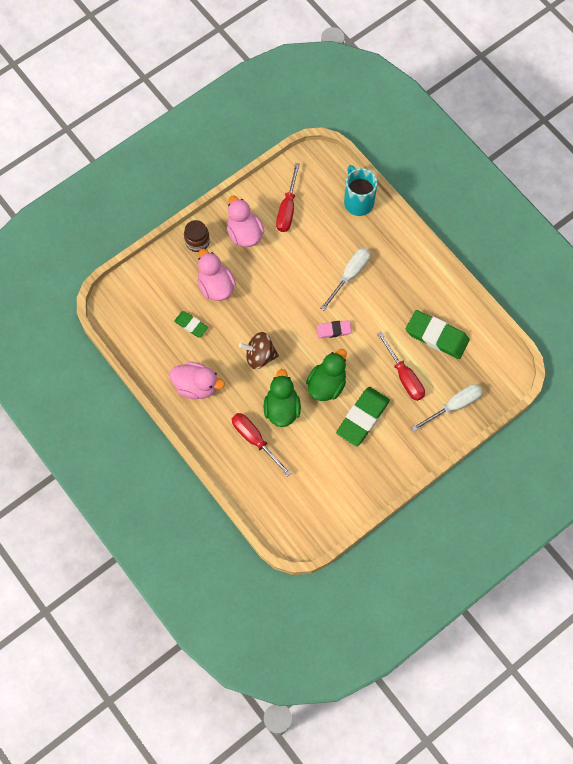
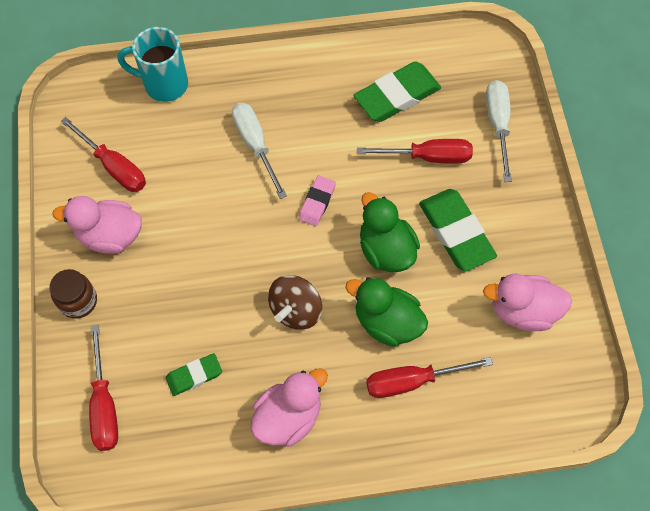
camera: 60 degrees left, 5 degrees down
pink duck [198,249,236,301] -> pink duck moved to [483,274,572,331]
none -> red screwdriver [89,325,118,451]

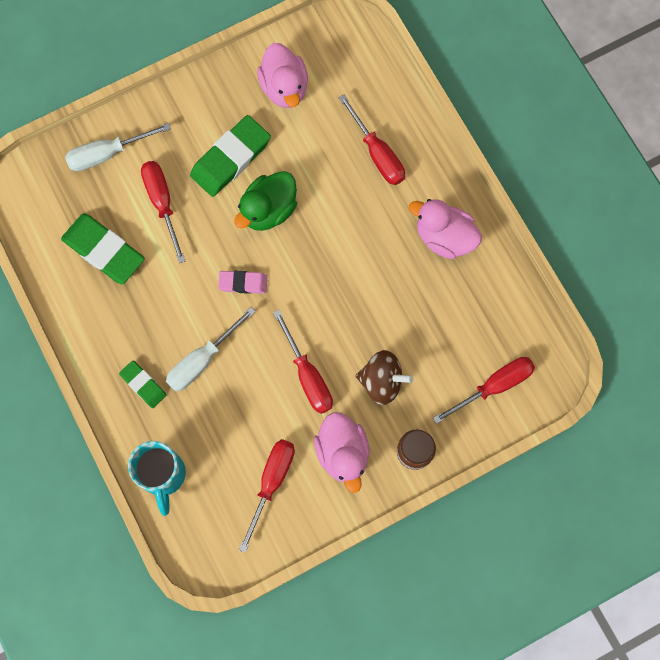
camera: 110 degrees left, 10 degrees up
green eraser [166,353,222,396] -> green eraser moved to [119,360,167,408]
brown spinning top [268,275,322,330] -> brown spinning top moved to [356,350,413,405]
green duck [345,277,428,347] -> none
none -> red screwdriver [273,310,333,414]

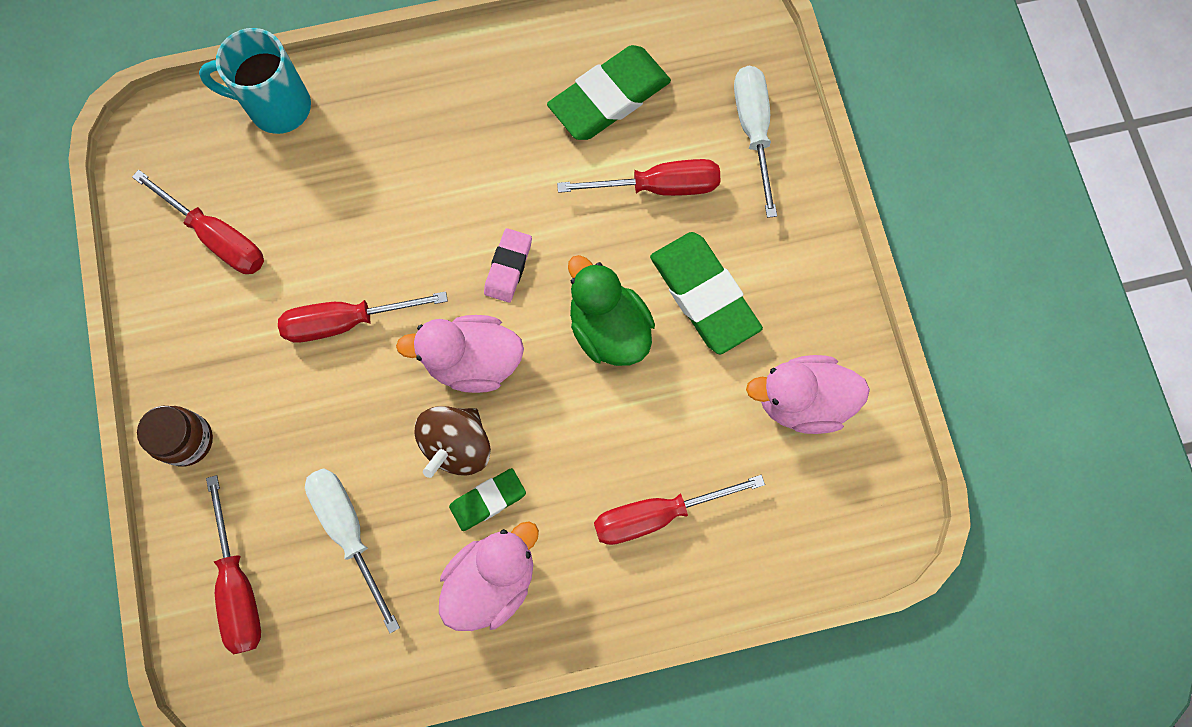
camera: 105 degrees right, 0 degrees up
green eraser [119,360,167,408] -> green eraser moved to [449,468,526,531]
white screwdriver [166,307,256,391] -> white screwdriver moved to [305,468,400,633]
pink duck [314,412,370,493] -> pink duck moved to [396,315,524,393]
brown spinning top [356,350,413,405] -> brown spinning top moved to [414,406,491,478]

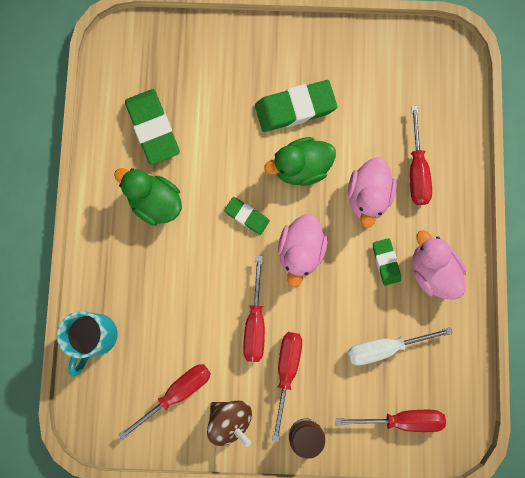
camera: 75 degrees left, 5 degrees up
brown spinning top [414,406,491,478] -> brown spinning top moved to [207,401,252,447]
pink eraser [484,228,532,303] -> green eraser [224,197,270,235]
red screwdriver [557,159,720,196] -> red screwdriver moved to [272,332,302,442]
white screwdriver [734,66,777,218] -> none
pink duck [746,355,870,434] -> pink duck moved to [348,157,397,228]
none -> green duck [114,168,182,226]

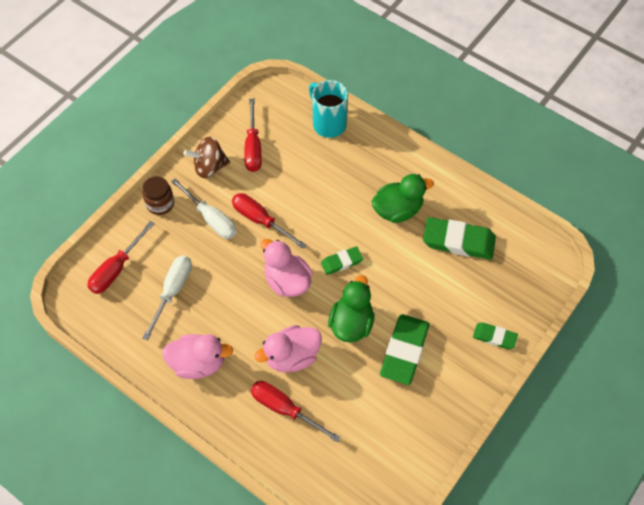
camera: 125 degrees right, 20 degrees down
red screwdriver [272,332,302,442] -> white screwdriver [171,178,237,239]
pink duck [348,157,397,228] -> pink duck turned 75 degrees counterclockwise [255,325,322,372]
green eraser [373,238,401,286] -> green eraser moved to [473,323,518,349]

